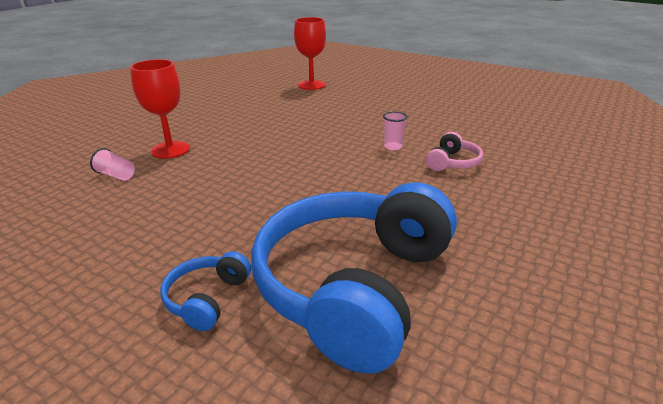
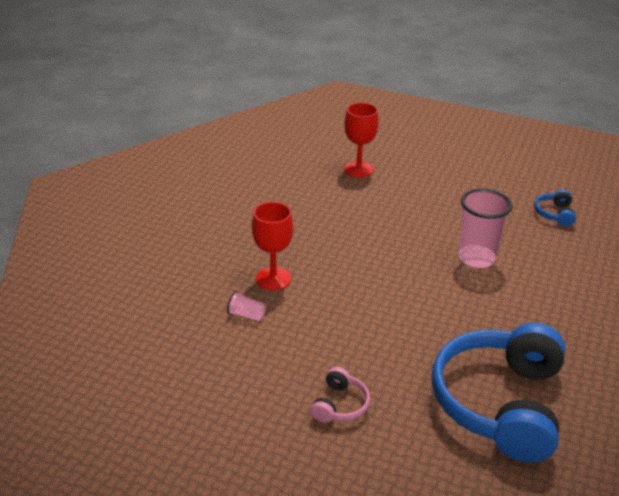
camera: 10 degrees left, 5 degrees up
blue headphones [160,251,251,331] -> blue headphones moved to [534,189,576,226]
pink cup [383,111,408,150] -> pink cup [458,188,512,268], size x2.23
pink headphones [426,132,483,171] -> pink headphones moved to [311,367,370,423]

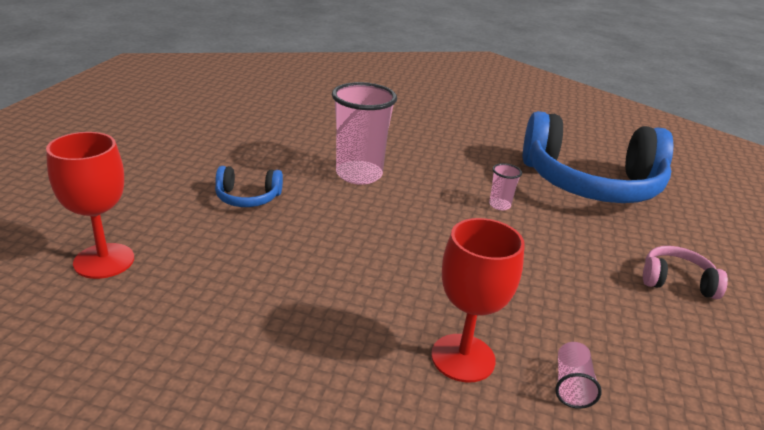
camera: 100 degrees left, 5 degrees down
blue headphones [534,189,576,226] -> blue headphones moved to [215,166,283,207]
none -> pink cup [489,163,522,210]

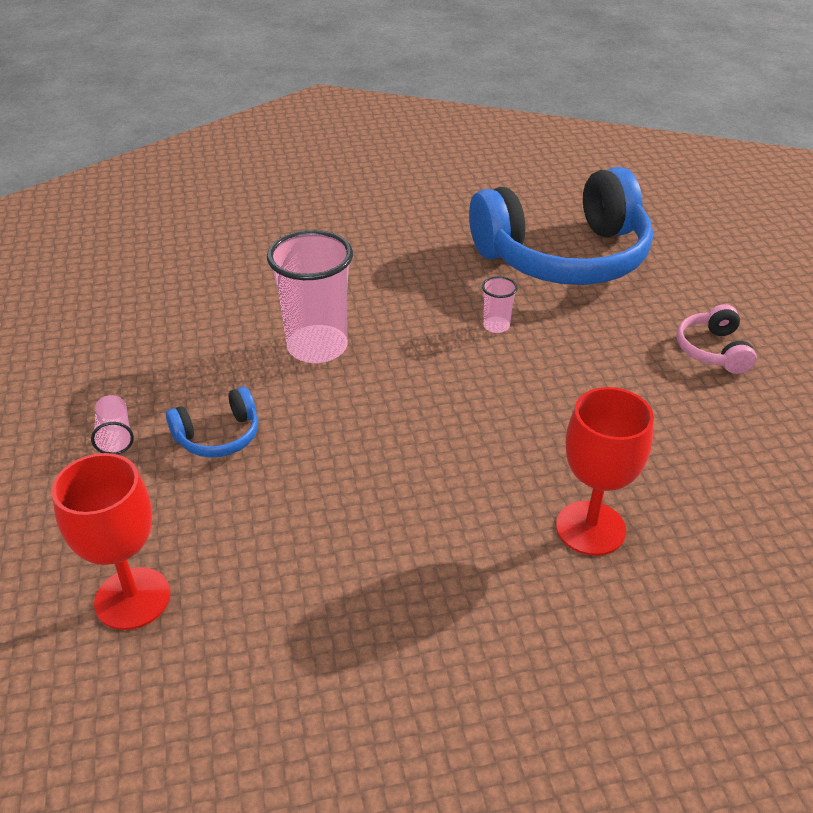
camera: 25 degrees left, 10 degrees up
pink cup [555,342,602,409] -> pink cup moved to [91,395,134,454]
pink headphones [643,246,728,299] -> pink headphones turned 75 degrees counterclockwise [677,304,757,374]

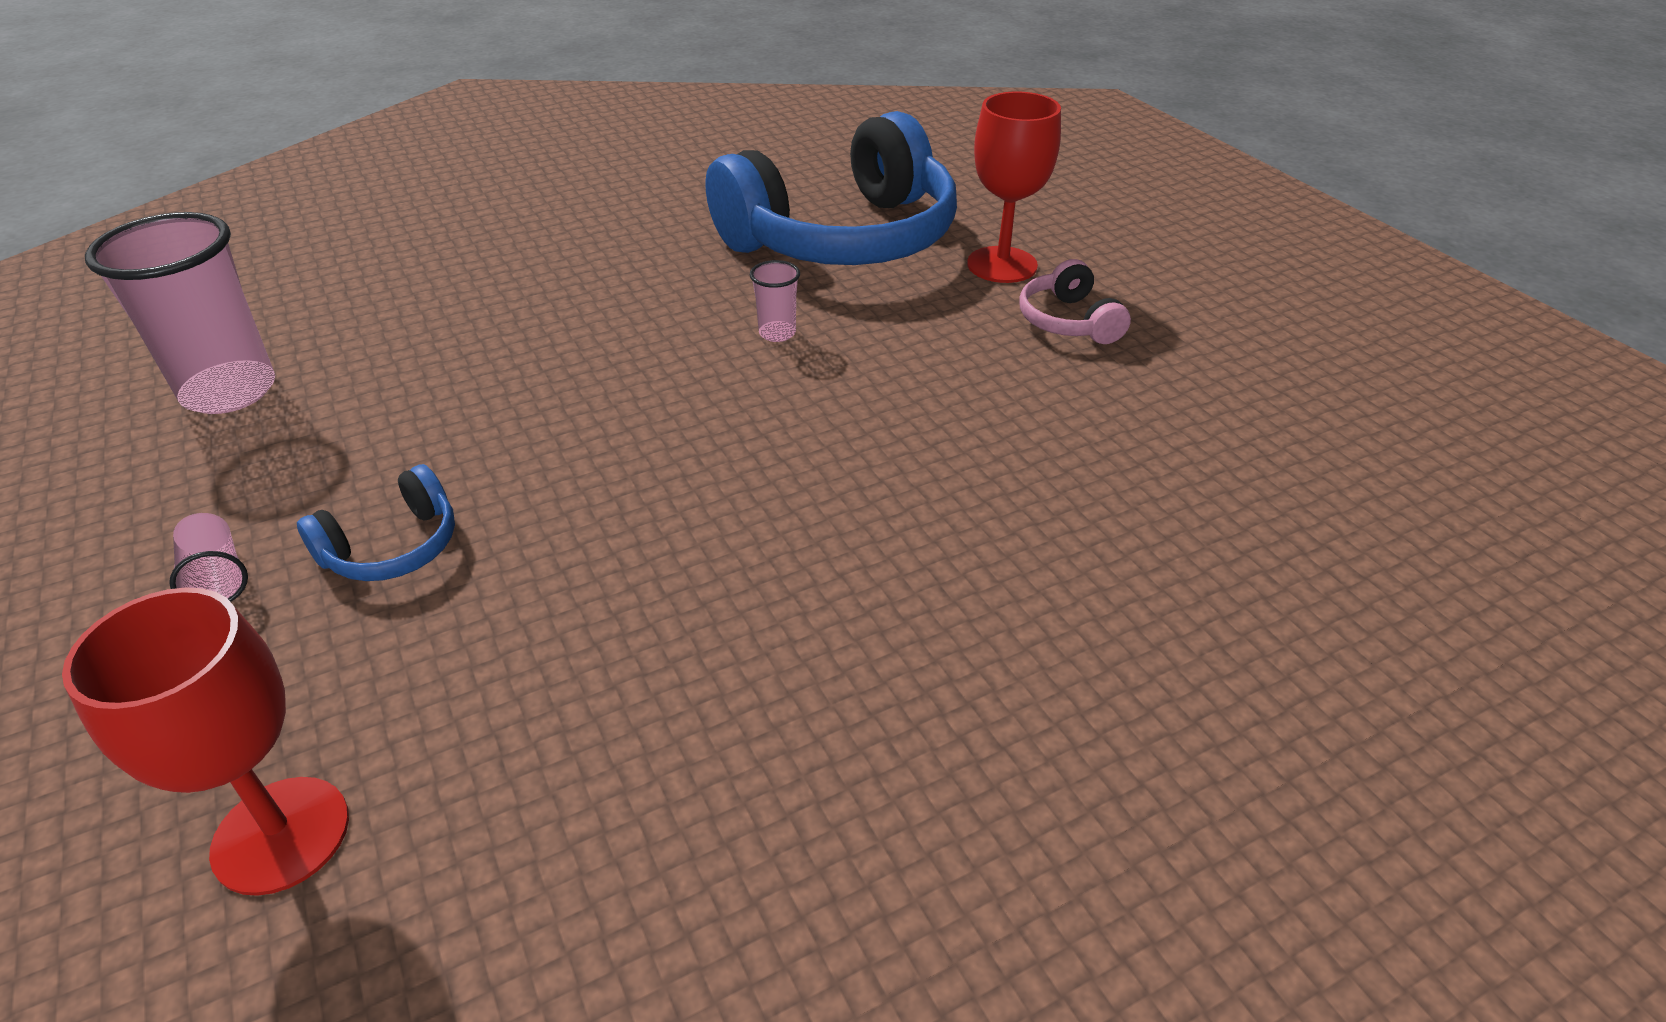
camera: 15 degrees left, 0 degrees up
pink cup [267,230,353,363] -> pink cup moved to [85,212,275,414]
red goblet [556,387,654,556] -> red goblet moved to [967,91,1061,283]

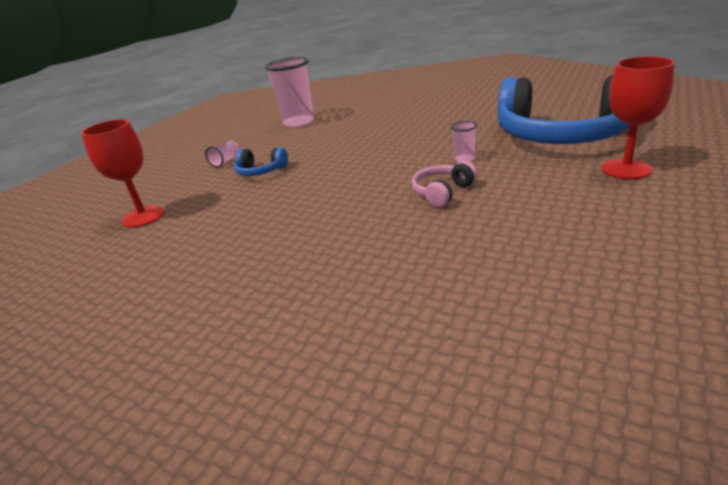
camera: 60 degrees right, 10 degrees down
pink headphones [1020,259,1131,344] -> pink headphones moved to [412,161,477,207]

